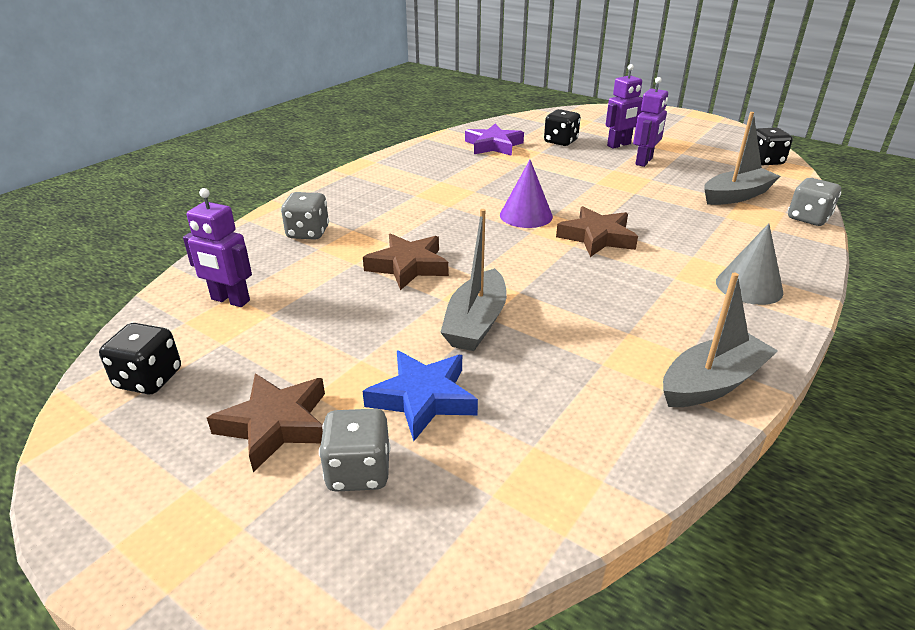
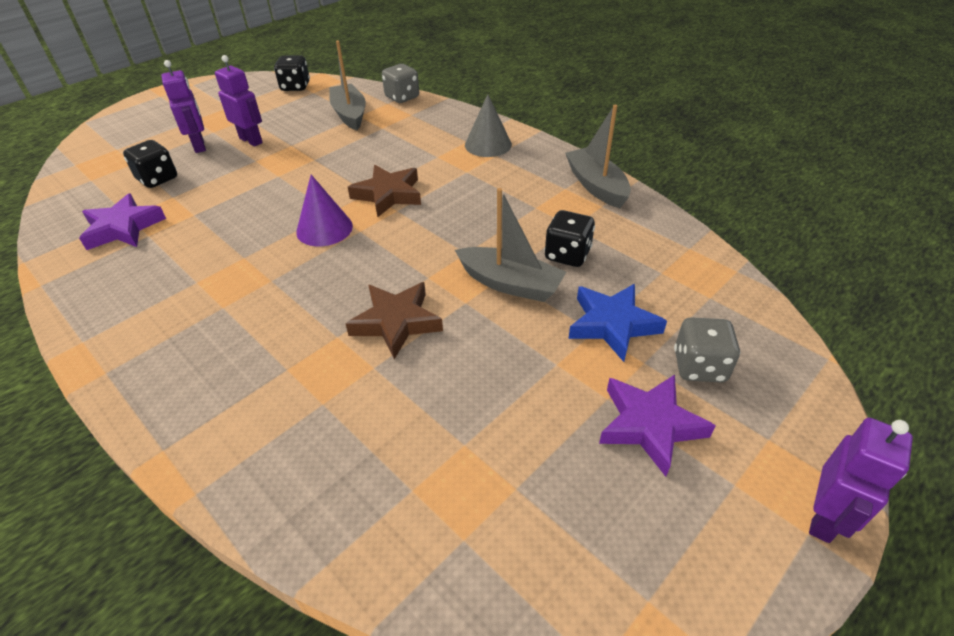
camera: 80 degrees left, 10 degrees up
black dice [99,323,181,394] -> black dice moved to [544,210,595,267]
purple robot [183,188,252,307] -> purple robot moved to [809,418,913,543]
brown star [207,373,325,472] -> purple star [599,375,716,477]
grey dice [281,192,329,240] -> none

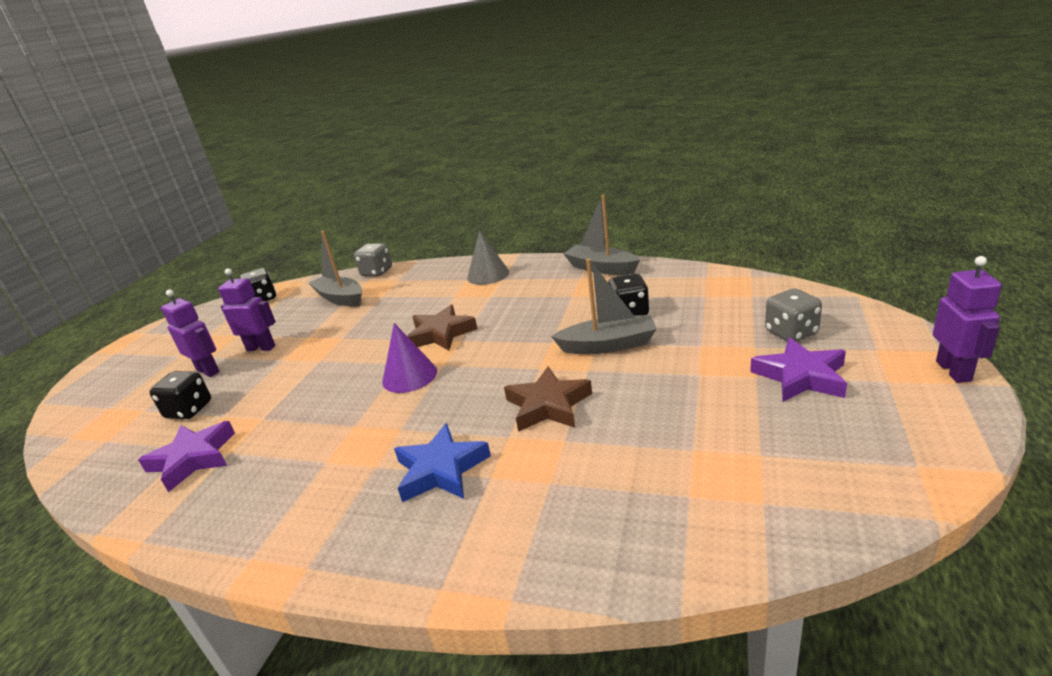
camera: 25 degrees left, 15 degrees down
blue star [568,284,667,362] -> blue star moved to [394,423,491,502]

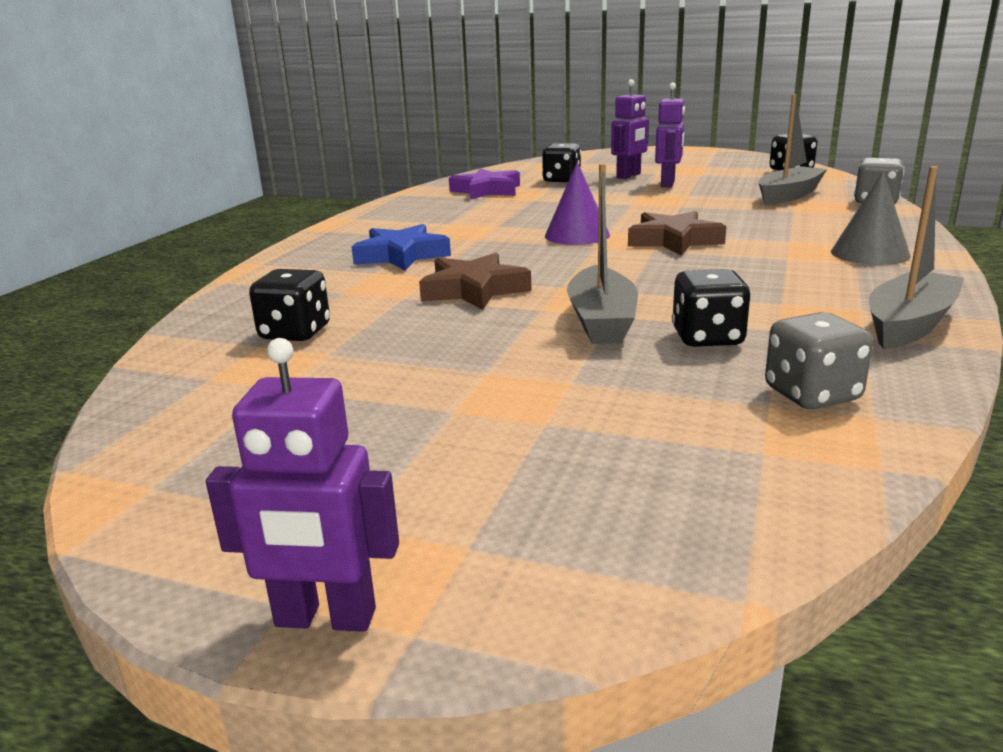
camera: 90 degrees right, 5 degrees down
purple star [750,337,847,402] -> none
grey dice [765,289,822,341] -> grey dice moved to [765,312,873,409]
none -> black dice [249,269,330,341]

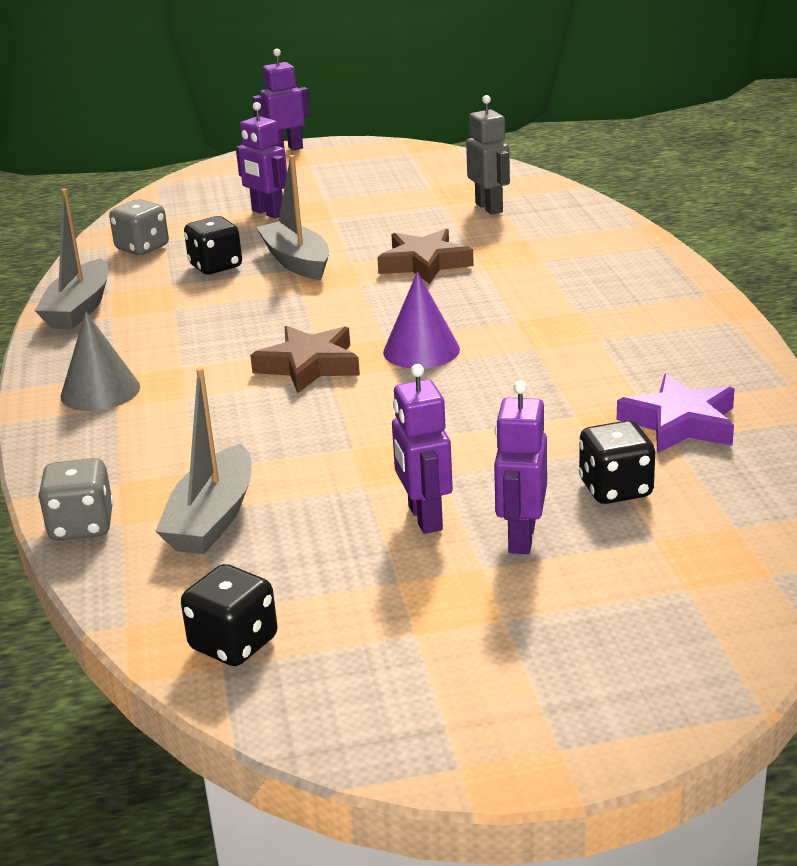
camera: 150 degrees right, 5 degrees up
black dice [249,269,330,341] -> grey robot [466,95,510,215]
blue star [352,224,451,270] -> none
none -> purple robot [236,102,287,218]

